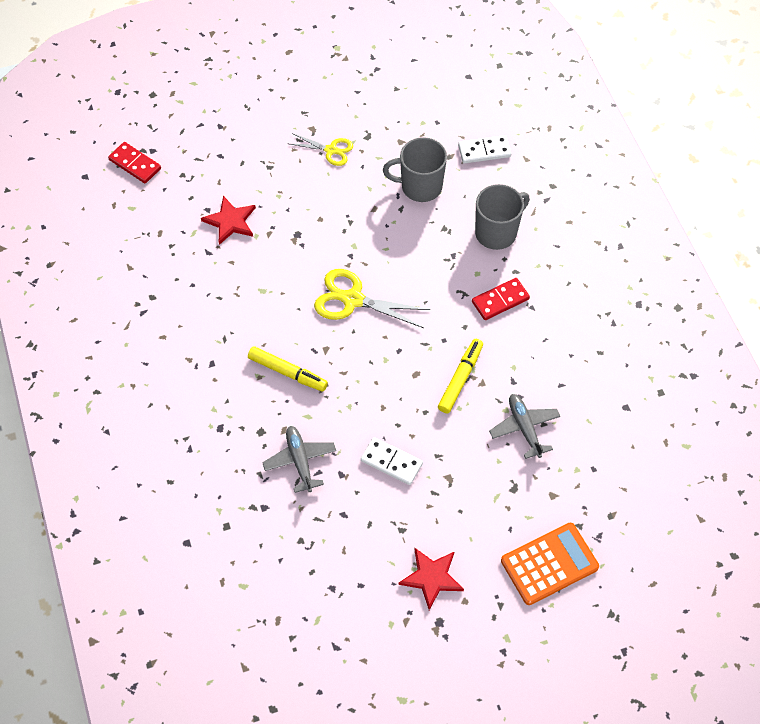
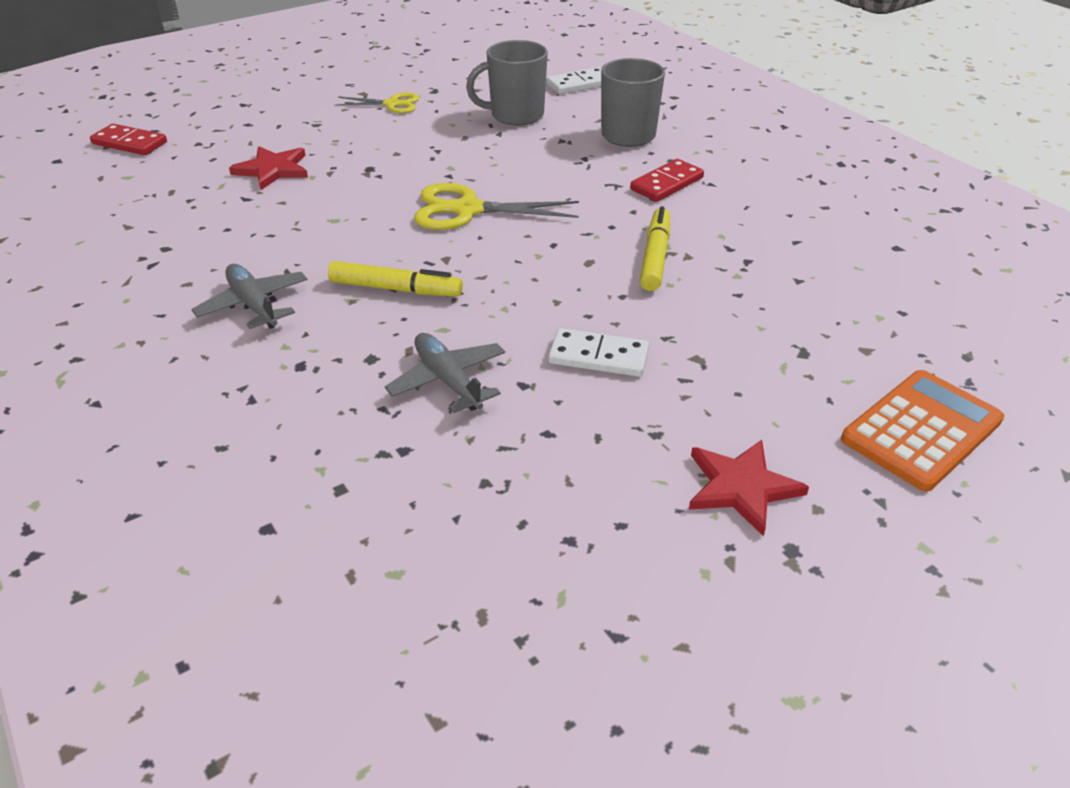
camera: 15 degrees left, 20 degrees down
grey plane [489,394,560,459] -> grey plane moved to [191,264,308,329]

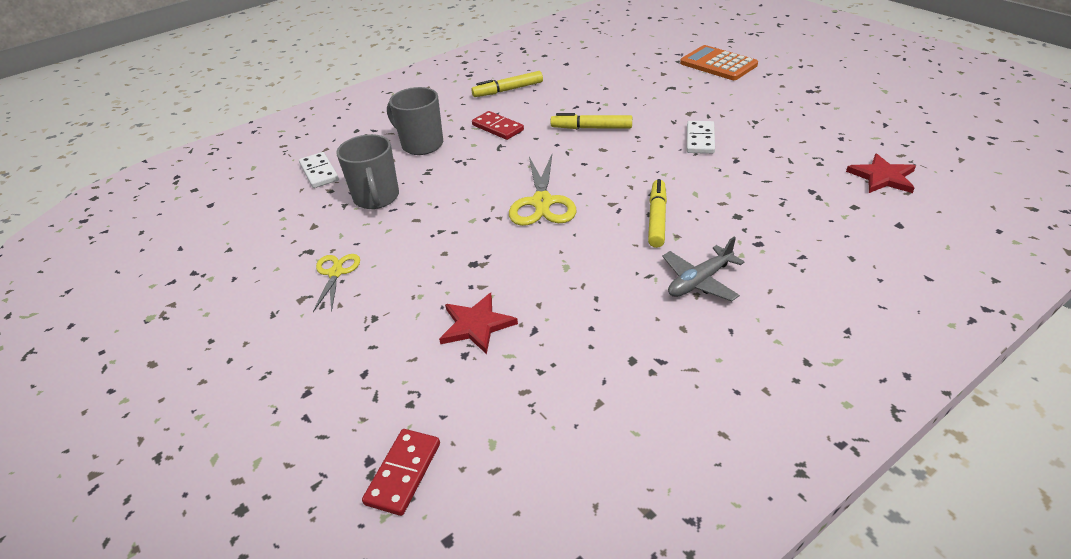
camera: 90 degrees left, 0 degrees up
grey plane [385,333,505,413] -> none
red star [689,440,809,537] -> red star moved to [846,153,916,193]
none -> yellow marker [471,71,543,97]

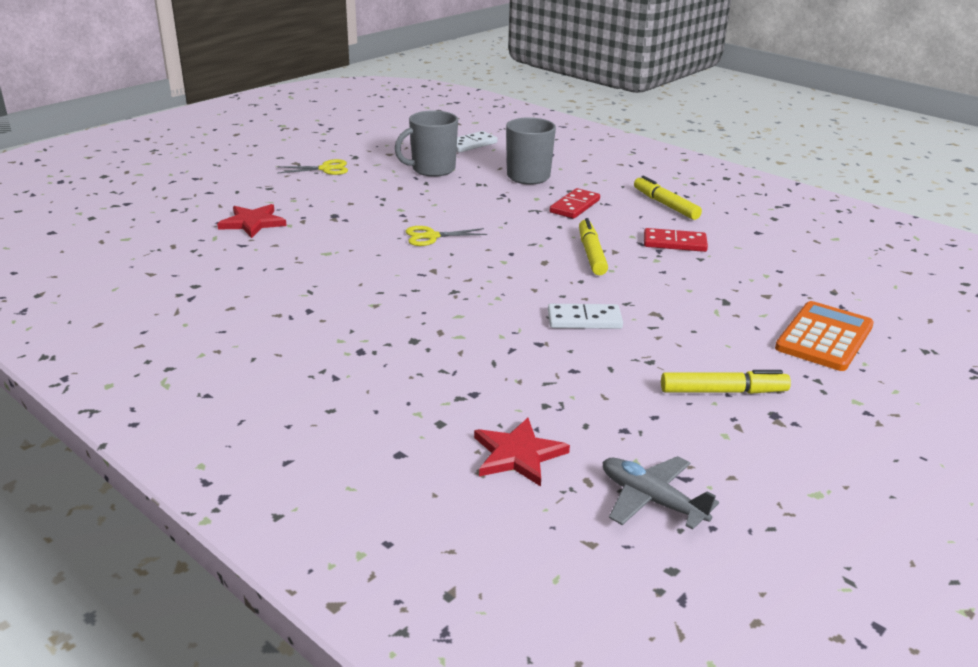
camera: 75 degrees right, 10 degrees down
red domino [362,429,440,516] -> red domino moved to [644,228,708,252]
yellow scissors [509,154,576,226] -> yellow scissors [406,226,487,246], size x0.61
yellow marker [648,179,667,248] -> yellow marker moved to [661,370,791,394]
grey plane [662,237,744,302] -> grey plane moved to [603,456,719,530]

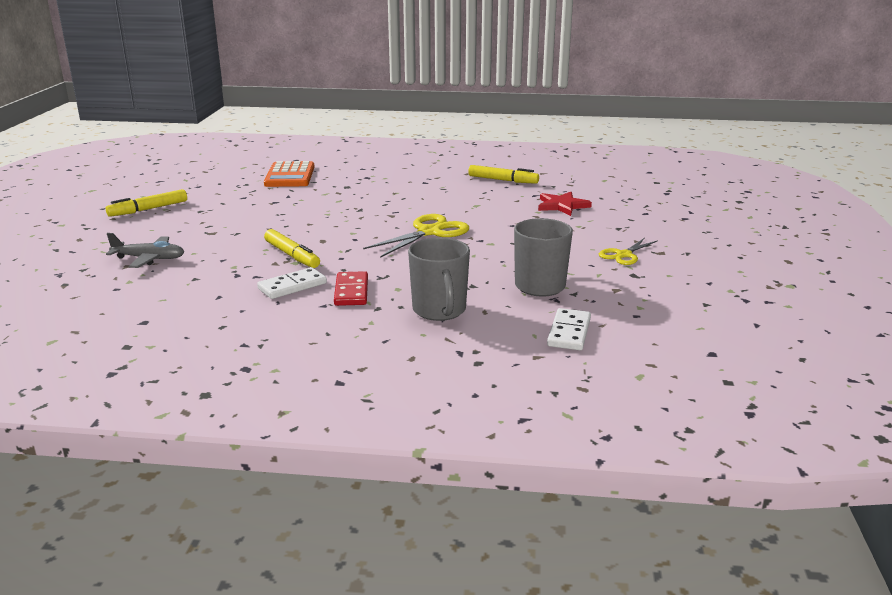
camera: 145 degrees right, 5 degrees down
yellow scissors [406,226,487,246] -> yellow scissors [363,214,469,258], size x1.63
red star [474,417,570,486] -> none
white domino [548,304,623,329] -> white domino moved to [257,267,327,299]
grey plane [603,456,719,530] -> grey plane moved to [106,233,184,268]
yellow marker [634,176,702,220] -> yellow marker moved to [468,165,539,184]
red domino [644,228,708,252] -> none
orange calculator [775,301,874,371] -> orange calculator moved to [264,161,315,187]

